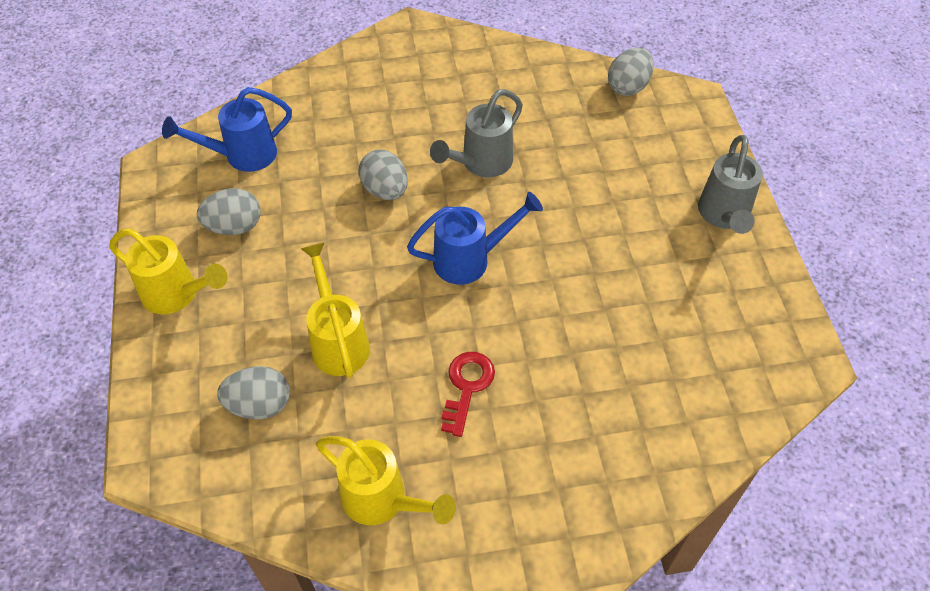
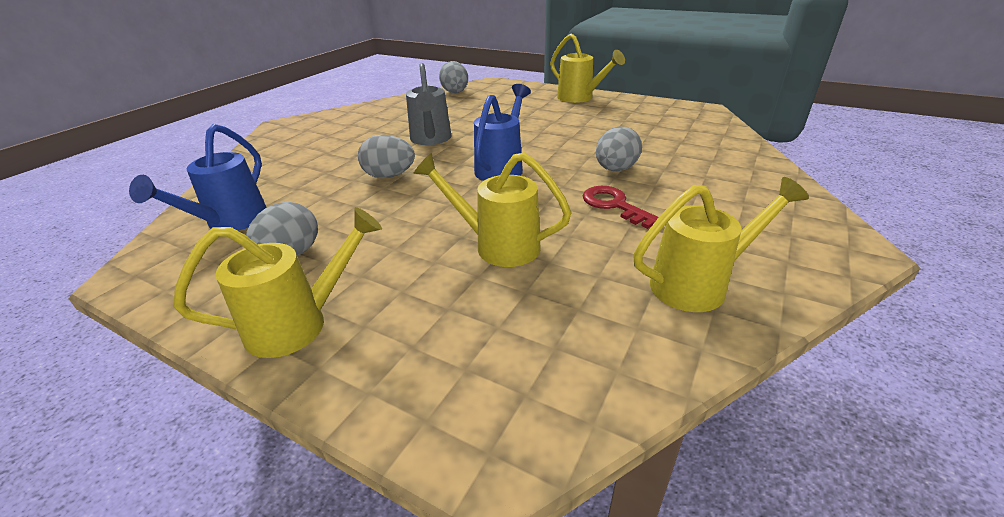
camera: 50 degrees left, 20 degrees down
grey egg [217,366,290,419] -> grey egg moved to [596,127,642,171]
grey watering can [698,135,763,234] -> yellow watering can [550,34,625,103]

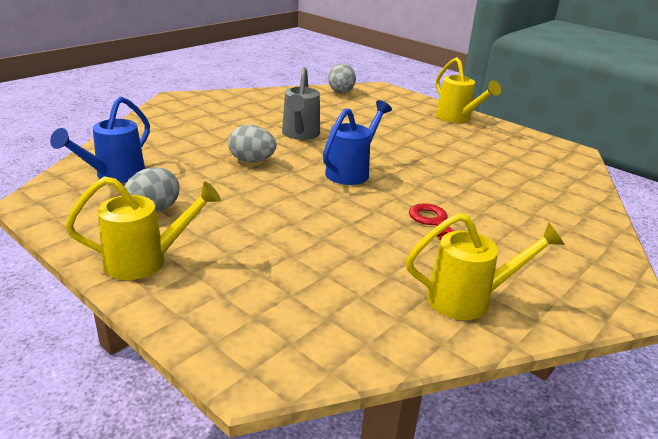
camera: 10 degrees right, 5 degrees down
yellow watering can [413,152,572,267] -> none
grey egg [596,127,642,171] -> none

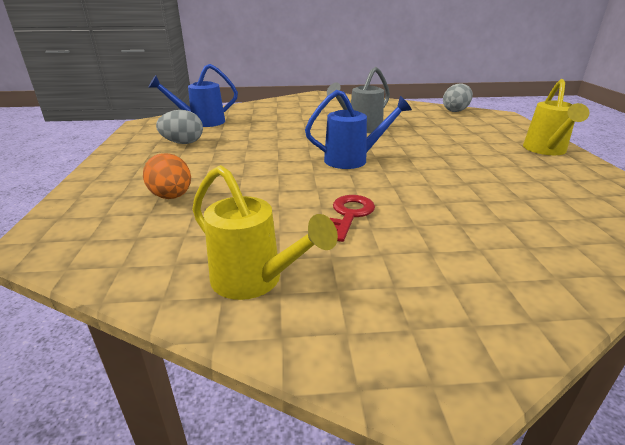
camera: 45 degrees right, 0 degrees up
yellow watering can [65,176,221,280] -> none
grey egg [228,125,277,162] -> none
none -> orange egg [143,153,191,199]

